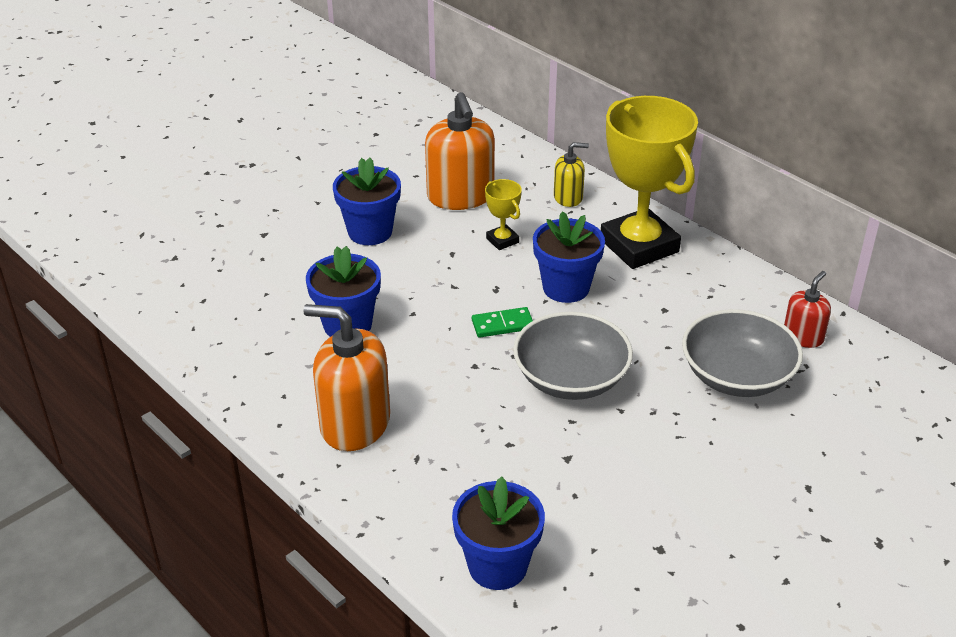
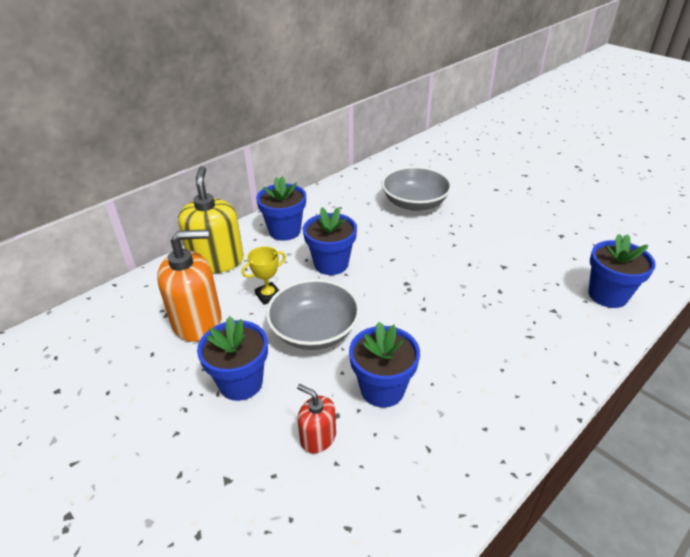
camera: 90 degrees left, 0 degrees up
orange soap dispenser [303,304,390,451] -> none
green domino [472,307,533,338] -> none
grey bowl [513,312,633,400] -> grey bowl moved to [266,279,360,350]
yellow soap dispenser [554,142,589,207] -> yellow soap dispenser [178,166,244,274], size x1.88
yellow trophy [601,96,698,269] -> blue flower pot [256,176,306,241]
red soap dispenser [784,271,831,348] -> red soap dispenser moved to [297,384,336,453]

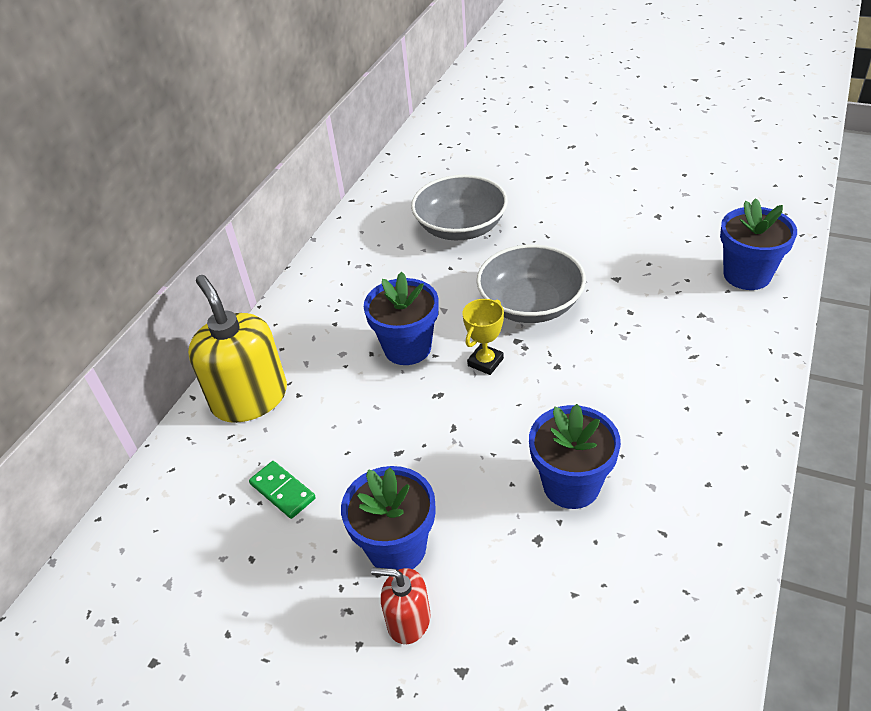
camera: 20 degrees left, 5 degrees up
orange soap dispenser [157,229,221,342] -> green domino [249,461,316,519]
yellow trophy [241,246,286,305] -> yellow trophy moved to [463,299,504,375]
blue flower pot [256,176,306,241] -> none
grey bowl [266,279,360,350] -> grey bowl moved to [476,244,586,323]
red soap dispenser [297,384,336,453] -> red soap dispenser moved to [371,567,430,644]

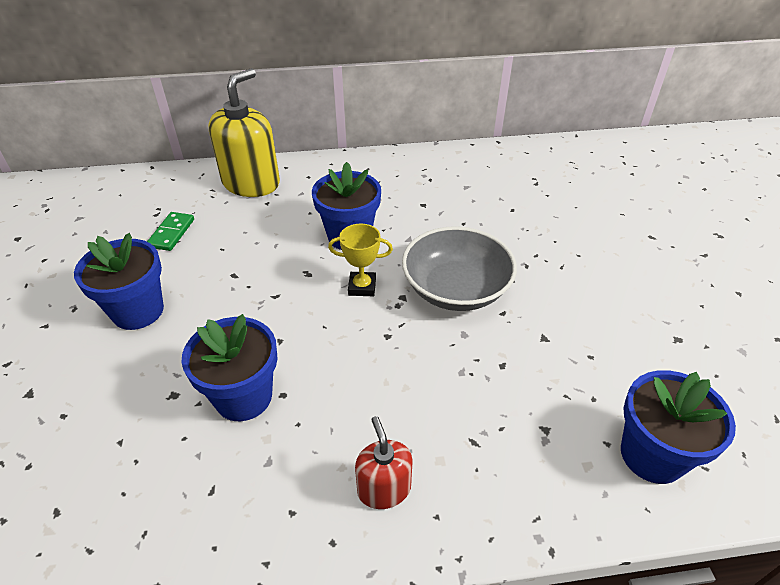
camera: 55 degrees right, 0 degrees up
red soap dispenser [371,567,430,644] -> red soap dispenser moved to [355,416,413,509]
grey bowl [411,175,508,240] -> none

